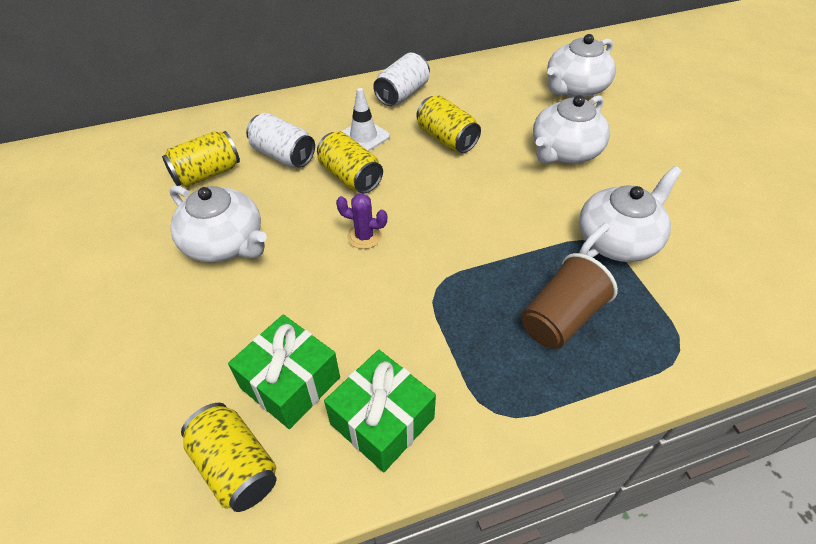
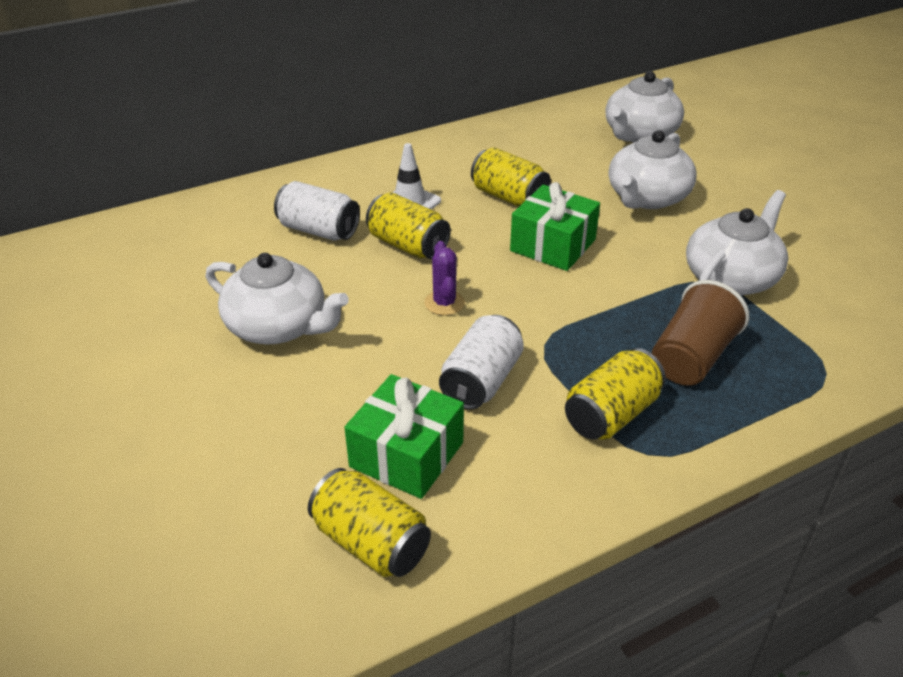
camera: 10 degrees left, 10 degrees down
yellow can [162,131,240,187] -> yellow can moved to [565,348,666,440]
green gift [324,350,436,472] -> green gift moved to [510,182,600,271]
purple cactus [336,193,387,249] -> purple cactus turned 75 degrees clockwise [425,241,465,315]
white can [373,52,430,106] -> white can moved to [439,315,524,410]

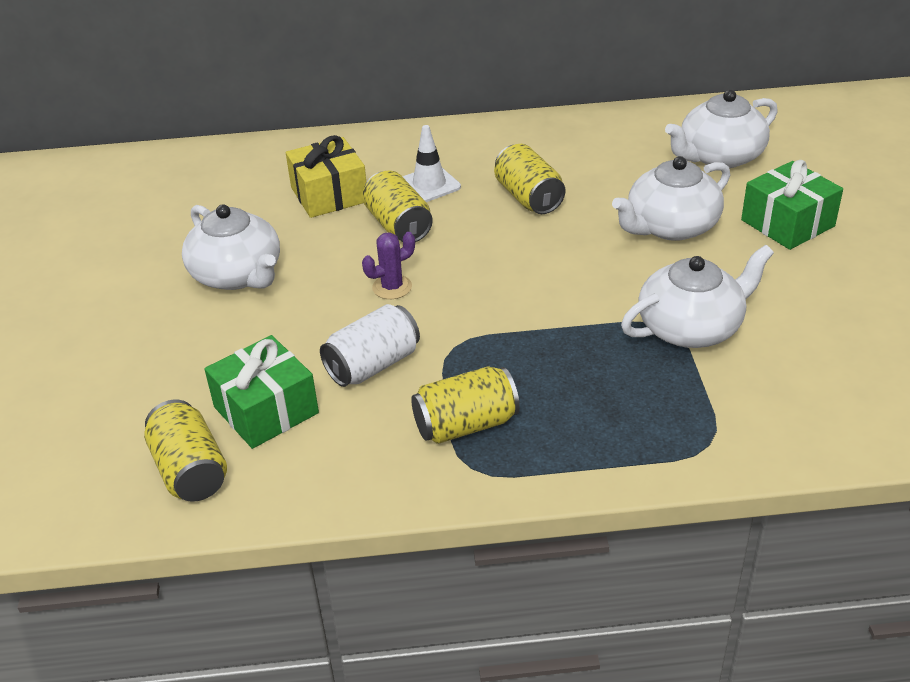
camera: 25 degrees right, 0 degrees up
white can [274,181,360,241] -> yellow gift [286,135,366,218]
purple cactus [425,241,465,315] -> purple cactus turned 45 degrees clockwise [362,232,415,299]
green gift [510,182,600,271] -> green gift moved to [741,160,843,250]
brown cup [652,280,749,386] -> none

